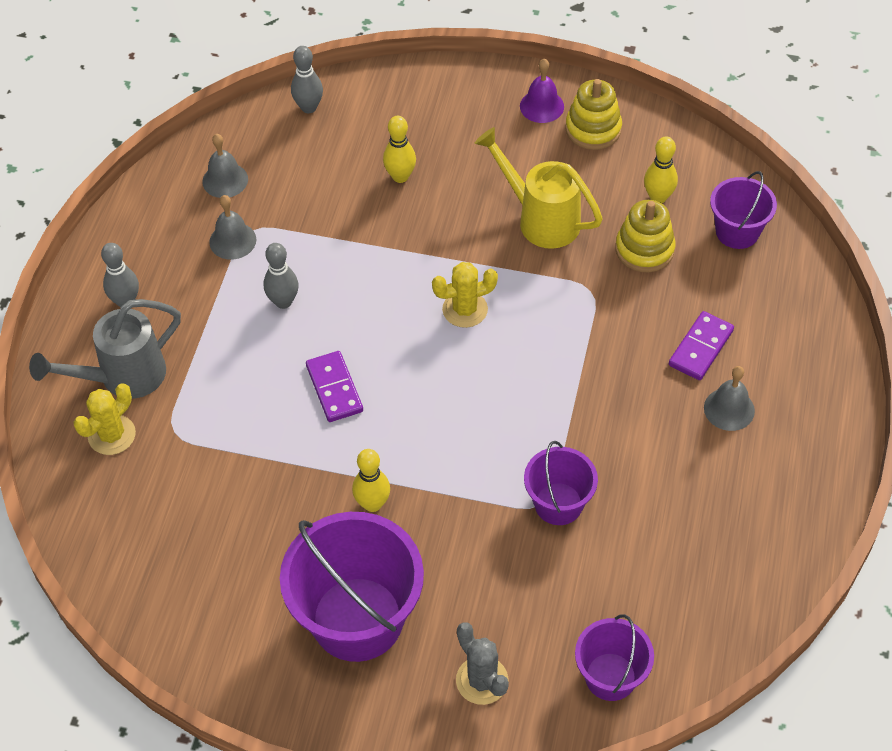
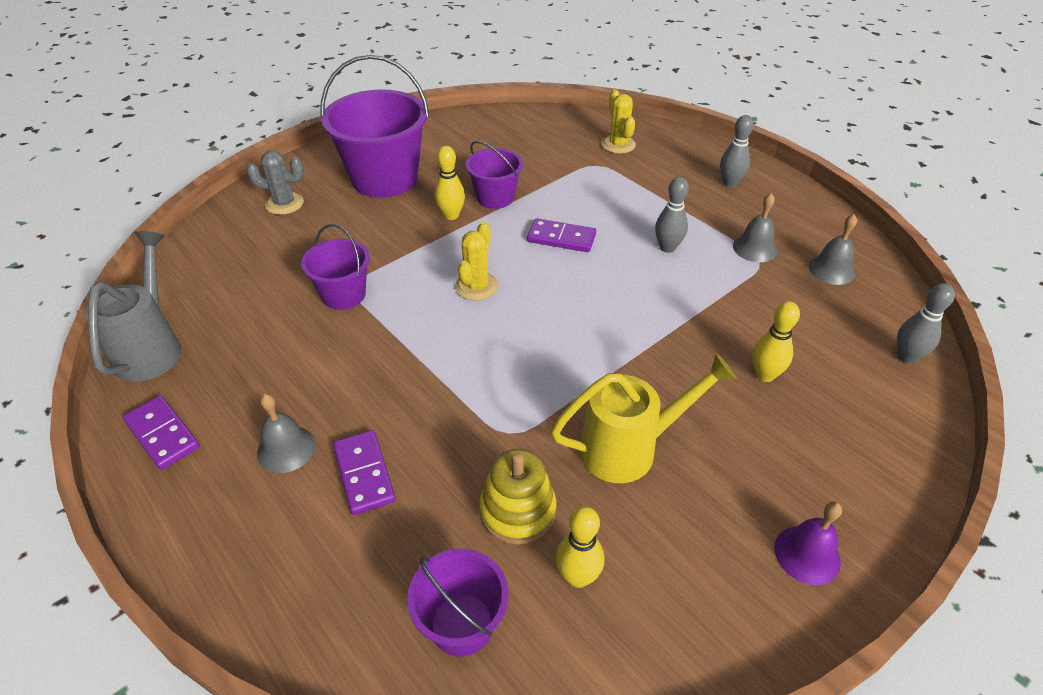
camera: 125 degrees right, 10 degrees down
grey watering can [29,299,181,399] -> grey watering can moved to [85,231,181,382]
yellow cactus [432,262,498,328] -> yellow cactus moved to [455,222,498,301]
yellow stacking toy [565,79,622,150] -> none
purple bucket [575,614,654,701] -> purple bucket moved to [466,141,523,209]
none -> purple domino [123,396,200,470]

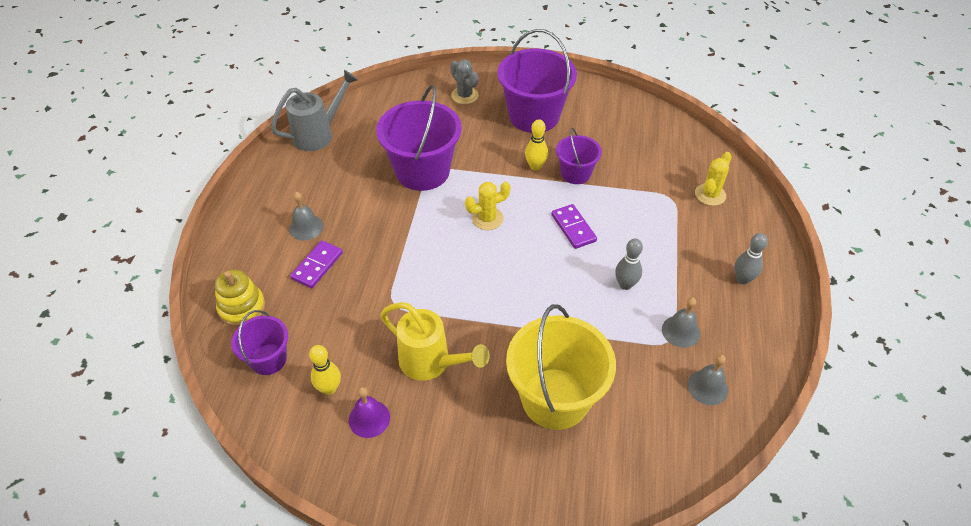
camera: 50 degrees right, 5 degrees up
purple domino [123,396,200,470] -> none
purple bucket [301,224,370,310] -> purple bucket [376,85,462,191], size x1.83
yellow stacking toy [479,449,557,545] -> yellow stacking toy moved to [215,270,266,327]
yellow bowling pin [752,301,800,382] -> yellow bucket [506,304,616,430]
purple bell [774,502,842,585] -> purple bell moved to [349,387,390,438]
grey bowling pin [897,283,955,364] -> none

